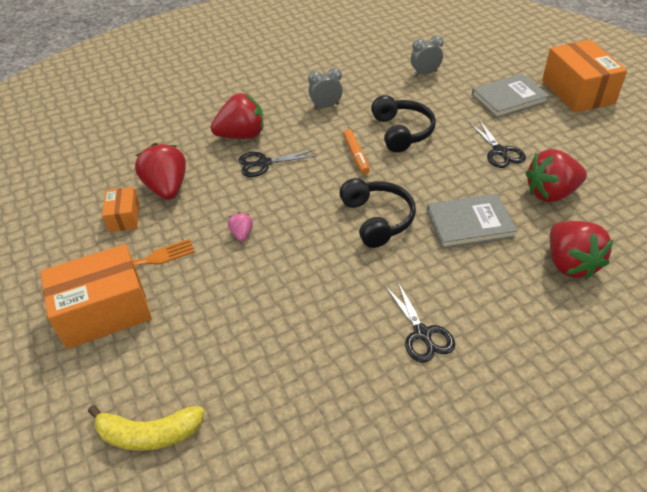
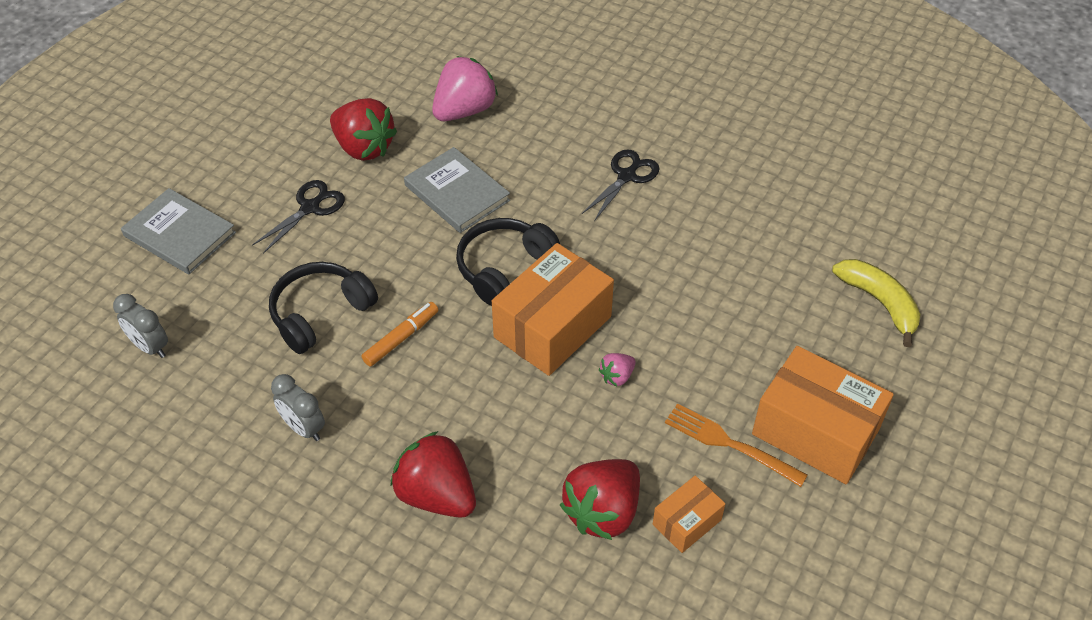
camera: 125 degrees left, 5 degrees up
black scissors [239,150,316,177] -> none
orange box [542,40,627,113] -> orange box moved to [492,243,614,376]
red strawberry [550,221,613,280] -> pink strawberry [432,56,498,121]

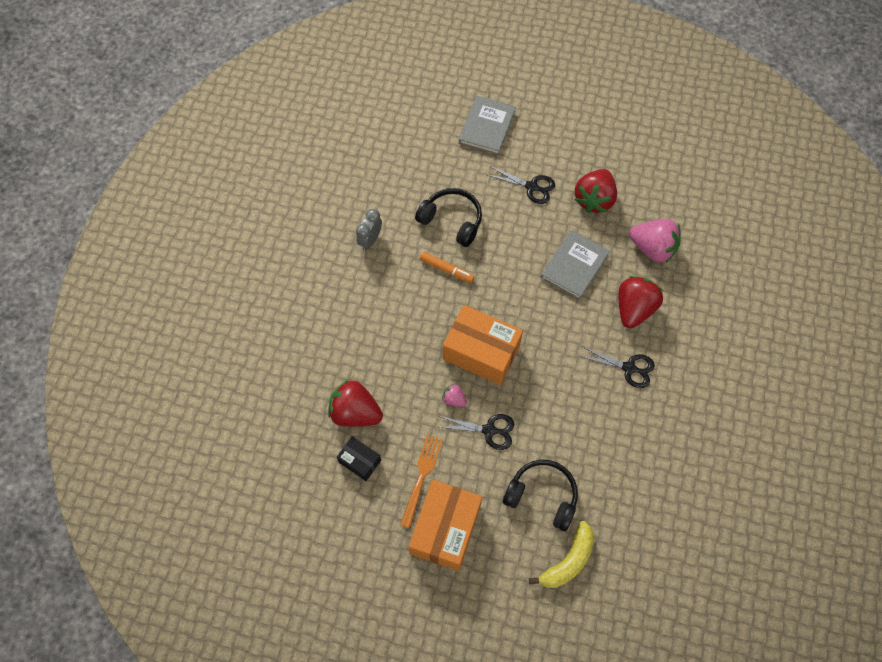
camera: 75 degrees right, 15 degrees up
grey clock [113,294,168,358] -> none
red strawberry [390,431,476,518] -> red strawberry moved to [618,276,663,328]
black headphones [456,218,560,306] -> black headphones moved to [503,460,578,531]
orange box [653,476,725,553] -> black box [337,436,381,481]
none -> black scissors [438,414,514,450]

